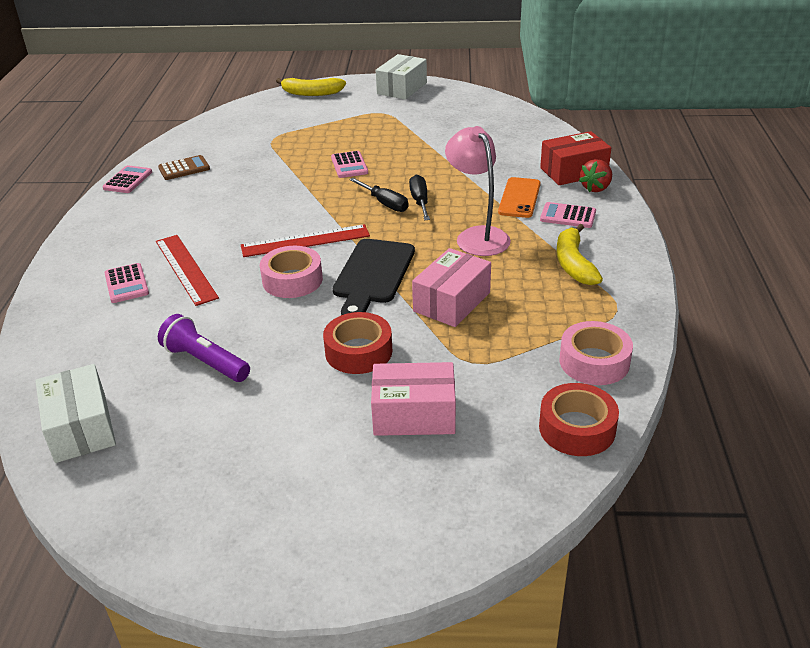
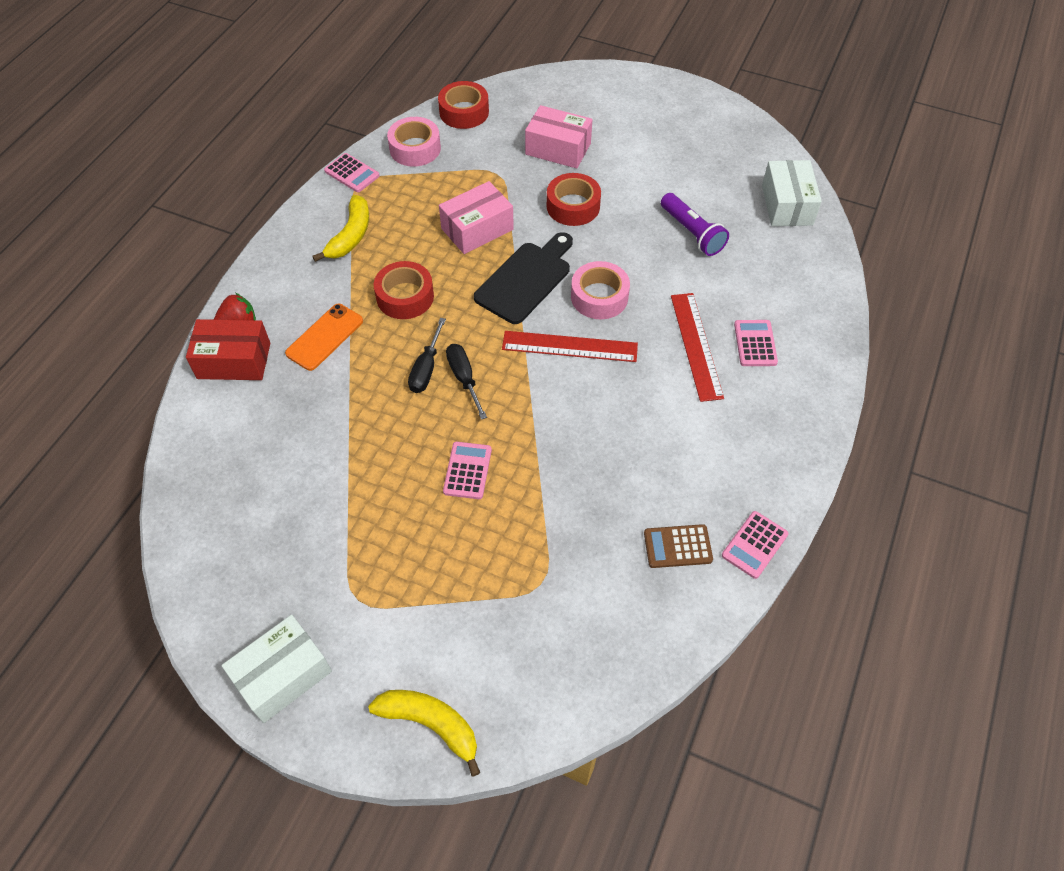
camera: 160 degrees left, 20 degrees up
pink lamp [445,126,511,256] -> red tape [374,261,434,319]
pink calculator [540,202,596,228] -> pink calculator moved to [324,153,380,192]

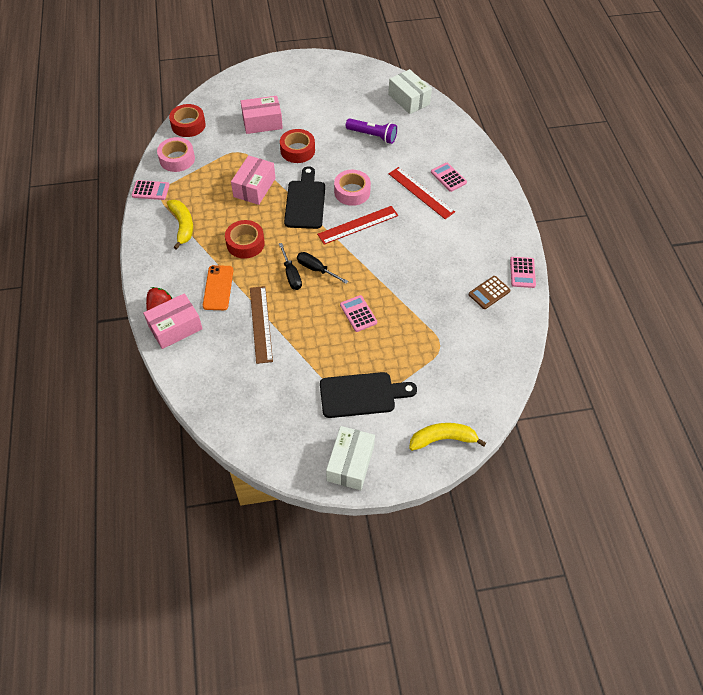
camera: 35 degrees left, 0 degrees up
red box [186,319,270,380] -> pink box [143,293,203,349]
none -> brown ruler [250,286,273,364]
none -> black cutting board [320,372,417,418]

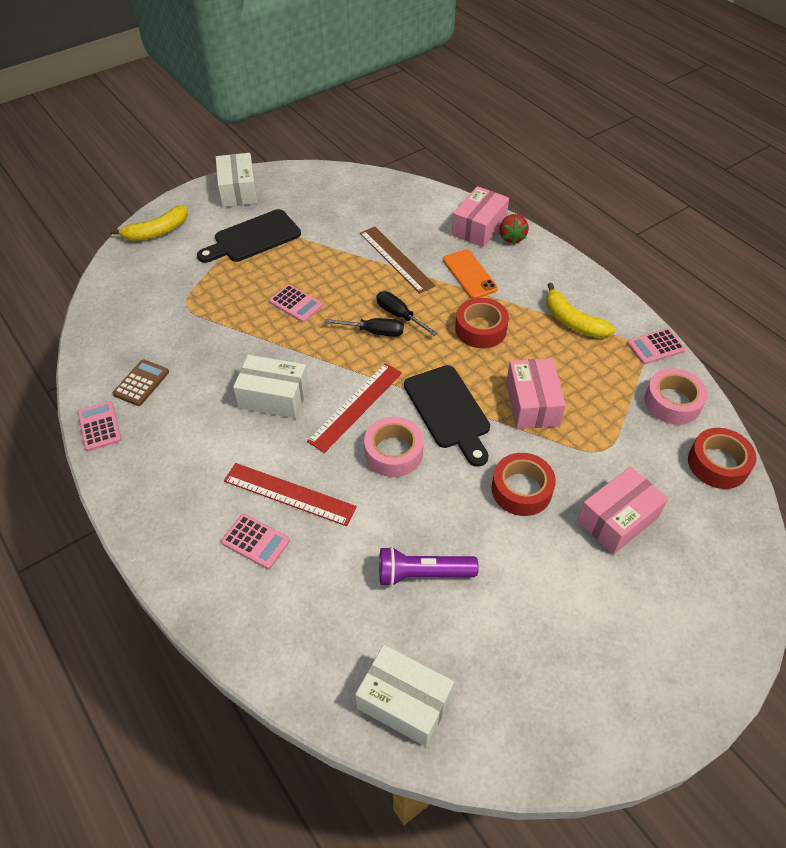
camera: 155 degrees right, 5 degrees down
none -> white box [233,355,309,418]

